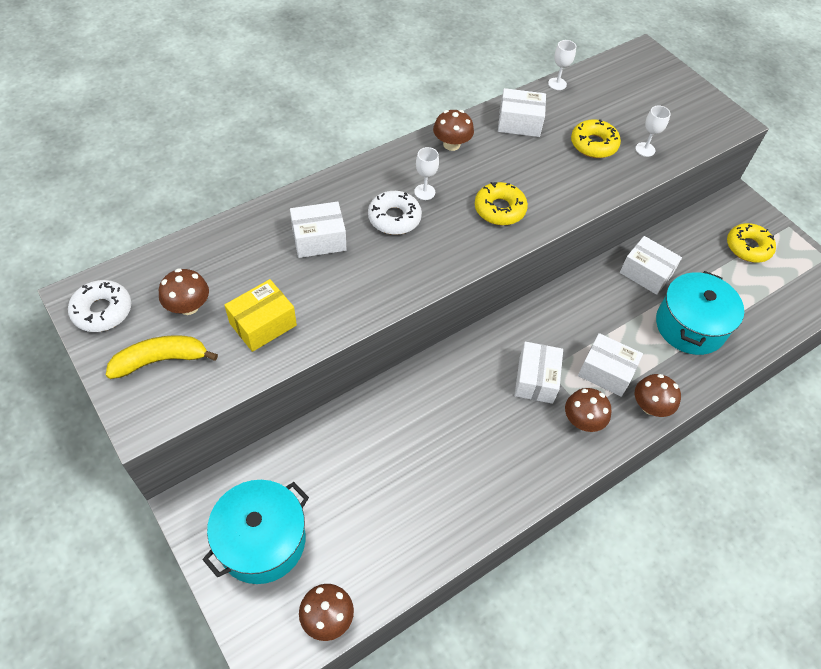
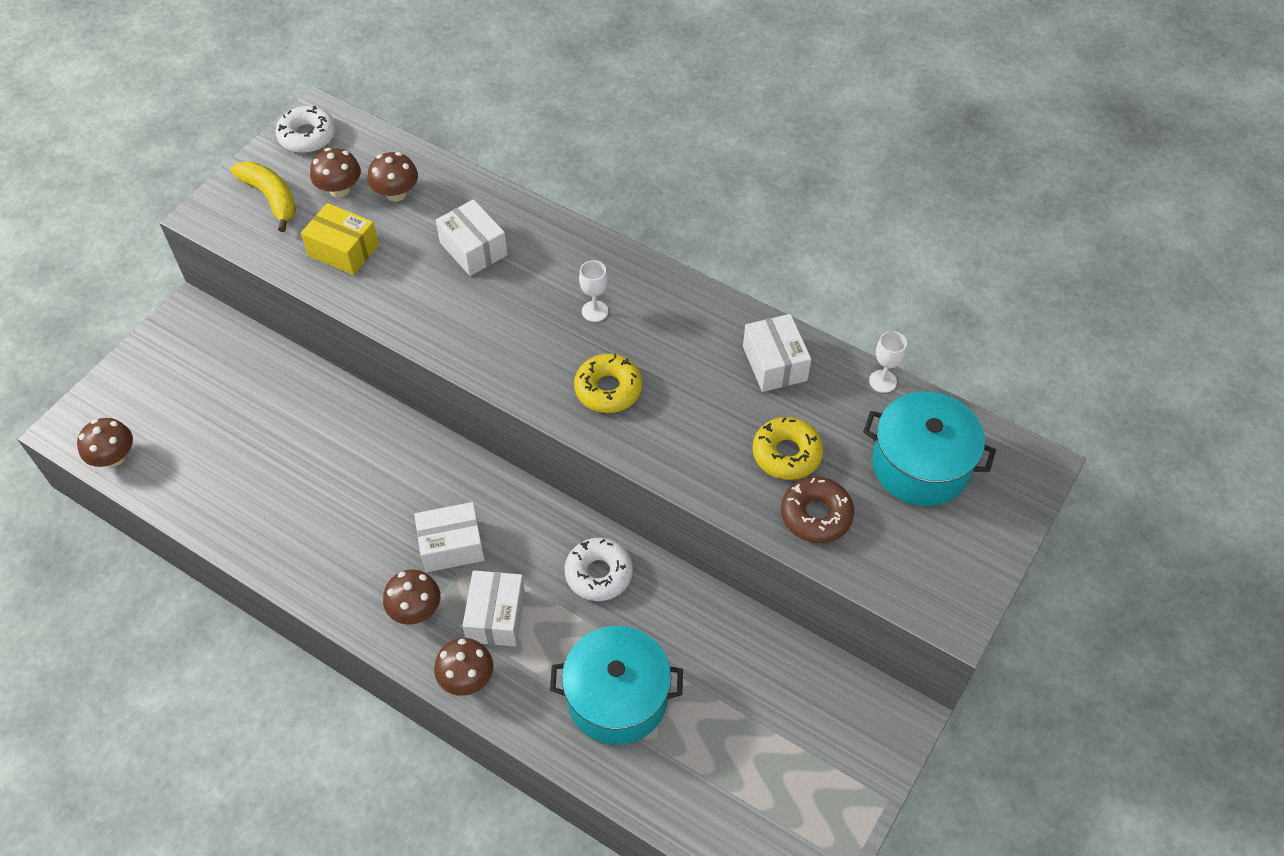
camera: 70 degrees right, 0 degrees up
turquoise pot [203,480,309,584] -> turquoise pot moved to [863,391,996,506]
white donut [368,191,422,235] -> white donut moved to [565,538,633,601]
brown mushroom [433,110,474,151] -> brown mushroom moved to [368,152,418,202]
white box [620,236,682,295] -> none
white goblet [635,106,671,157] -> brown donut [781,477,854,543]
yellow donut [727,223,776,263] -> none

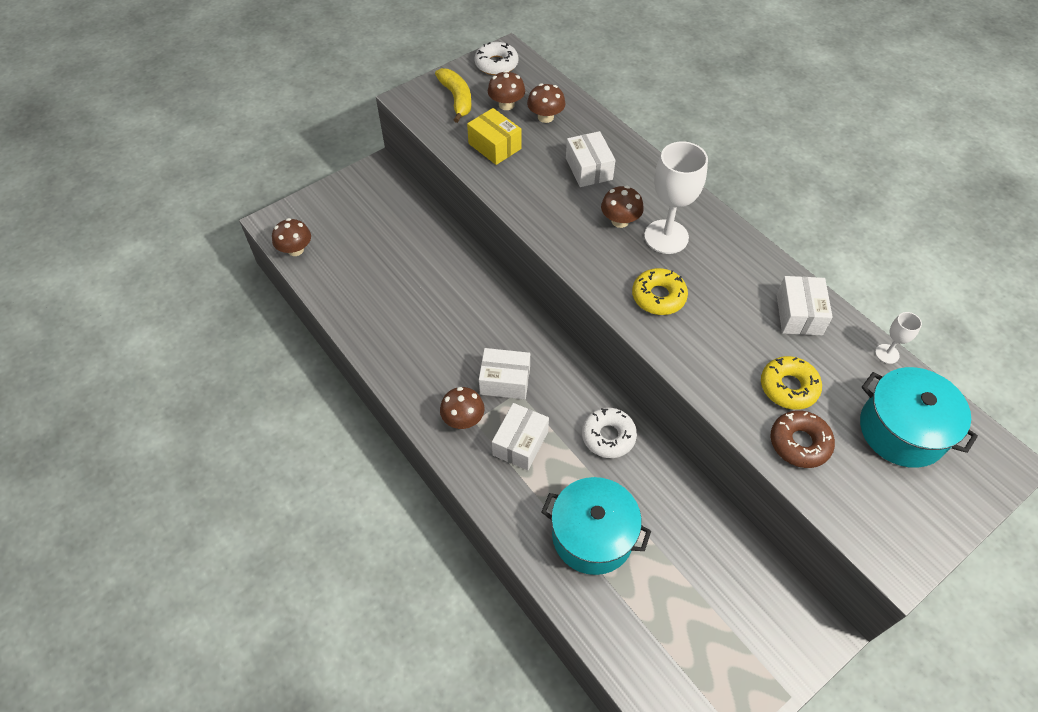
camera: 20 degrees right, 0 degrees up
brown mushroom [434,638,493,696] -> brown mushroom moved to [601,186,644,228]
white goblet [579,260,608,322] -> white goblet [644,141,708,254], size x2.09

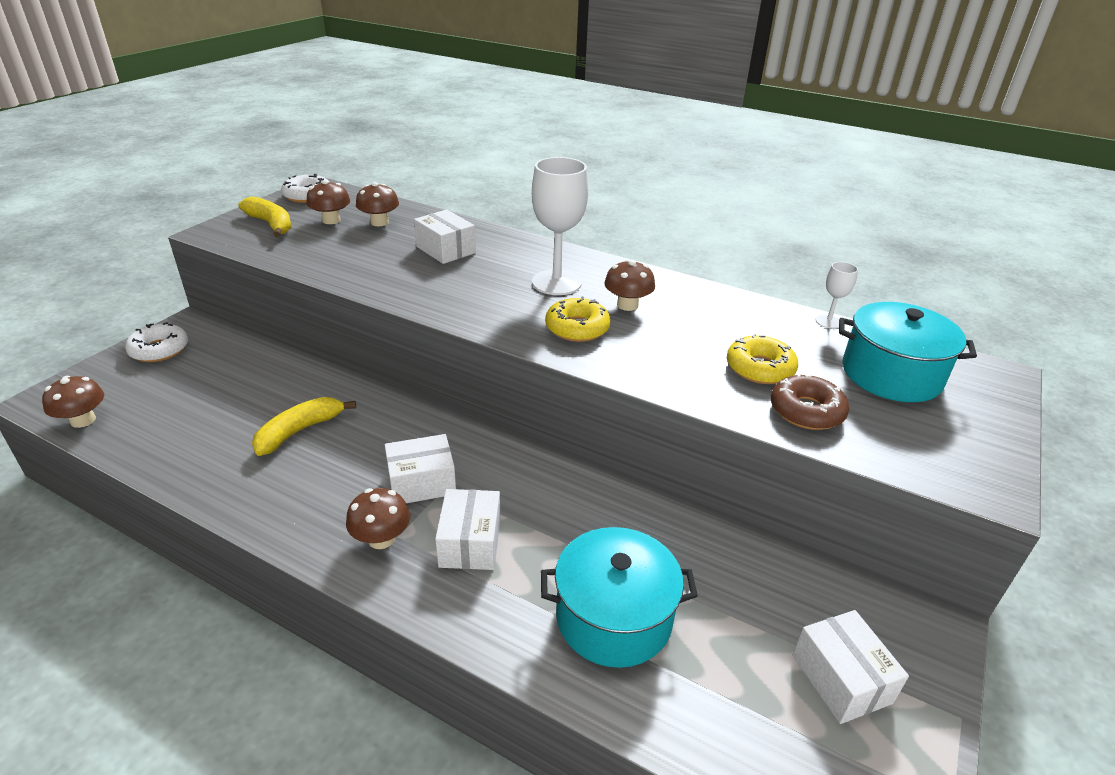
camera: 25 degrees left, 20 degrees down
yellow box [467,108,521,165] -> none
white donut [582,407,637,458] -> white donut moved to [125,322,188,362]
brown mushroom [601,186,644,228] -> brown mushroom moved to [604,259,655,311]
white box [777,276,833,336] -> white box moved to [792,610,909,724]
none -> yellow banana [252,397,356,456]

